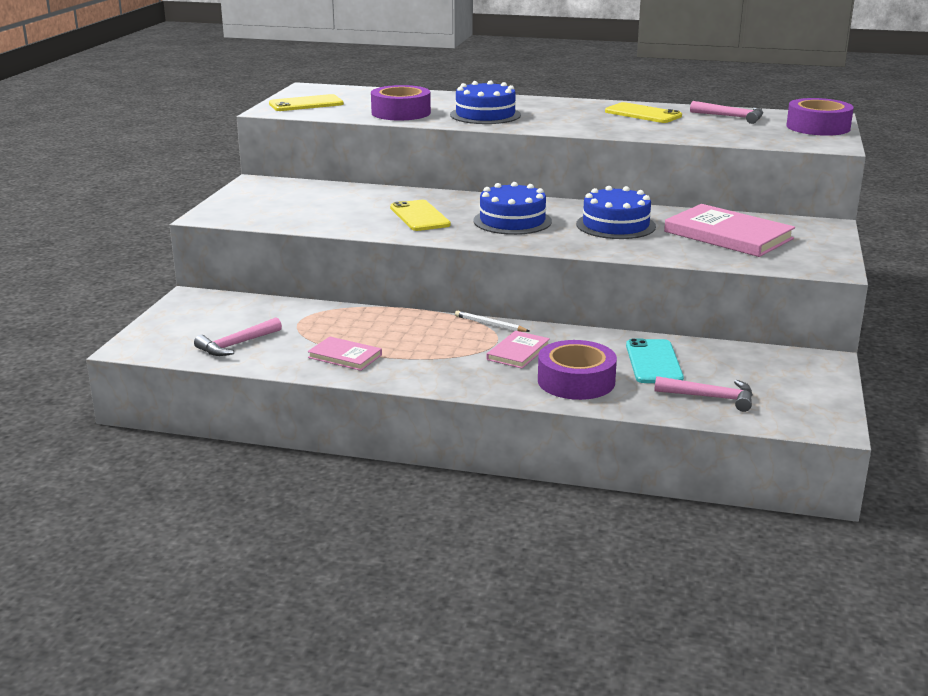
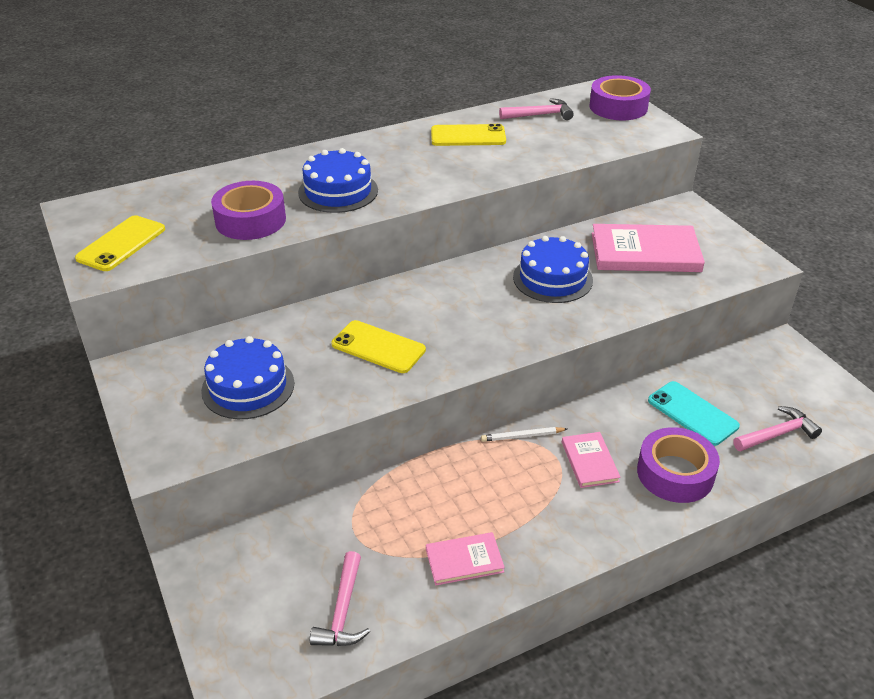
camera: 40 degrees left, 15 degrees up
blue cake [473,182,552,235] -> blue cake moved to [201,336,294,419]

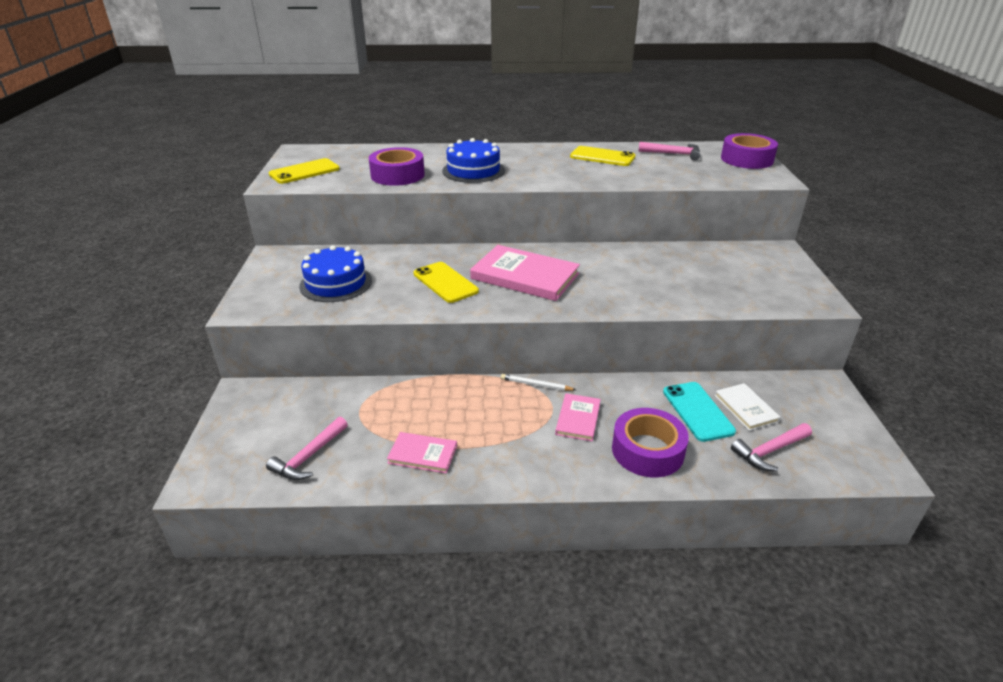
camera: 25 degrees right, 5 degrees down
blue cake [513,236,593,303] -> none
pink book [592,224,705,272] -> pink book moved to [470,245,580,301]
pink hammer [733,406,822,451] -> pink hammer turned 150 degrees clockwise [731,423,812,471]
none -> white book [715,383,781,431]

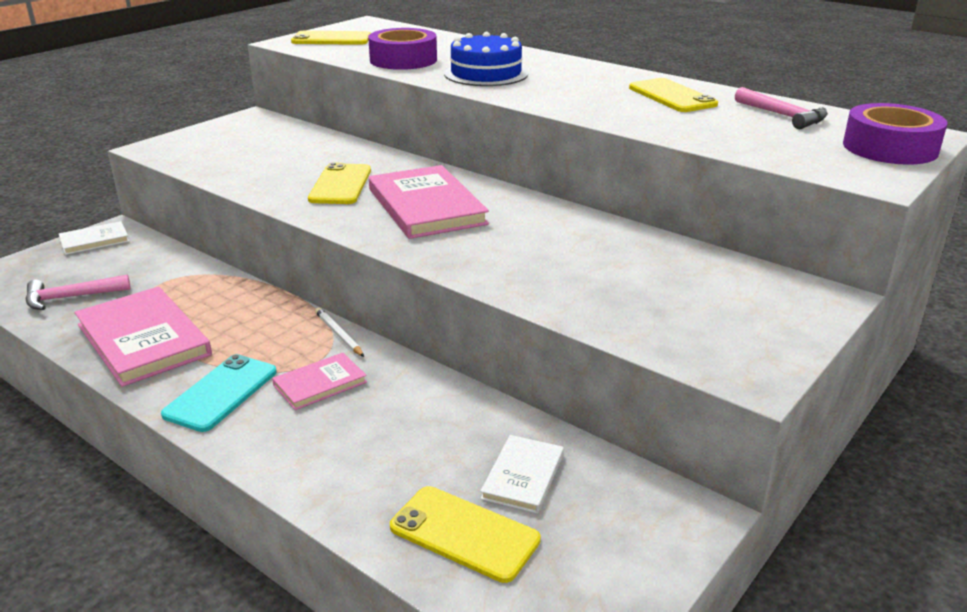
camera: 40 degrees right, 5 degrees down
blue cake [299,245,372,302] -> none
pink book [387,432,457,473] -> pink book [75,287,212,387], size x1.88
purple tape [612,408,689,478] -> none
turquoise phone [663,382,736,442] -> turquoise phone moved to [161,354,277,432]
pink hammer [731,423,812,471] -> yellow phone [390,486,541,583]
none -> white book [59,221,129,255]

